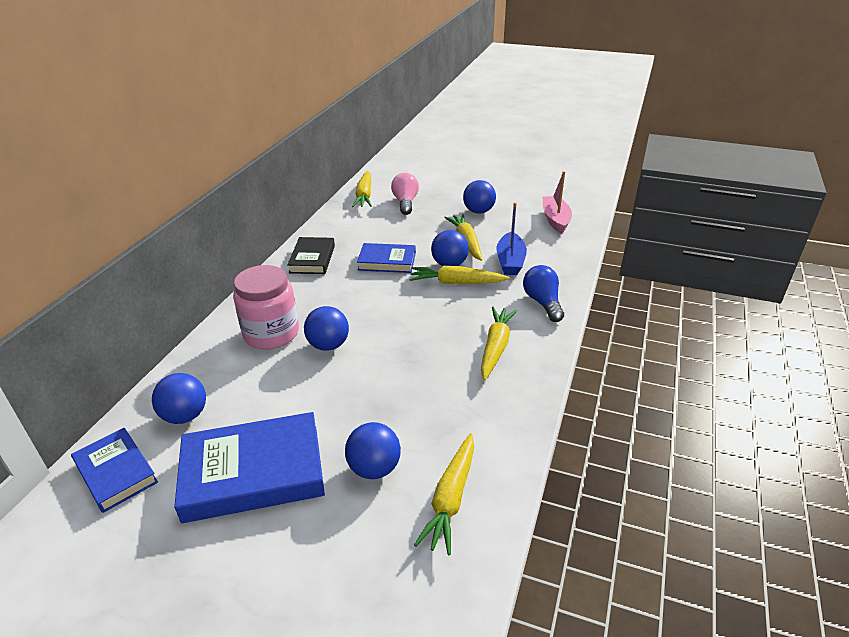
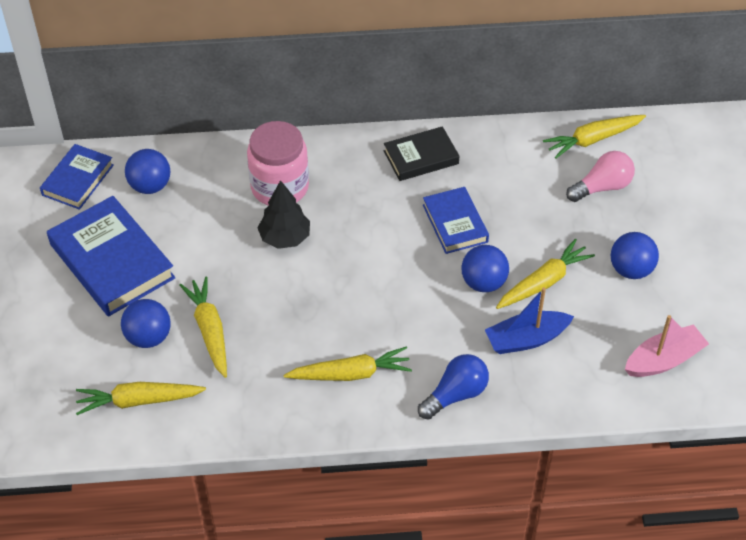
camera: 65 degrees right, 15 degrees up
blue ball [304,306,349,351] -> black tree [257,180,310,249]
yellow carrot [409,266,510,284] -> yellow carrot moved to [179,276,227,378]

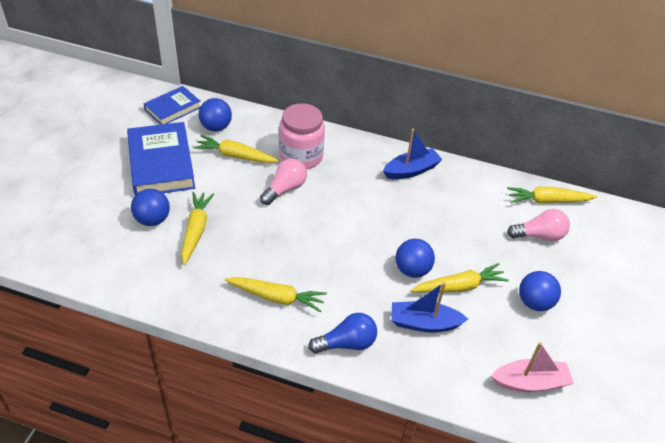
camera: 20 degrees right, 5 degrees down
yellow carrot [76,382,206,415] -> yellow carrot moved to [194,135,279,163]
black tree [257,180,310,249] -> pink light bulb [260,158,307,205]
black book [384,126,459,181] -> blue boat [383,129,442,179]
blue book [423,187,489,254] -> none

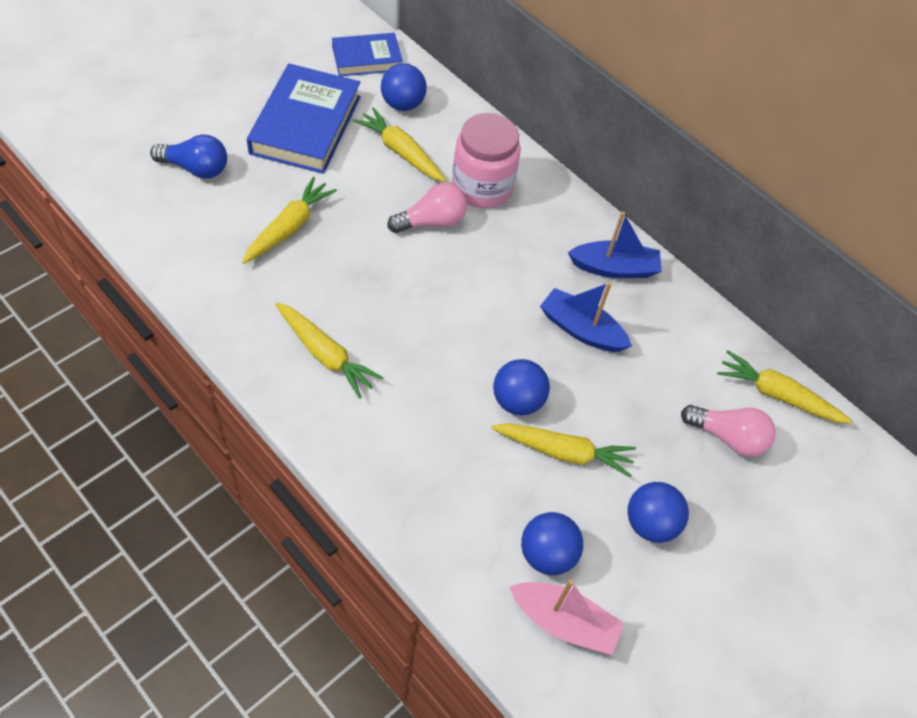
camera: 25 degrees right, 10 degrees up
blue ball [131,189,170,226] -> blue ball moved to [521,512,583,575]
blue light bulb [308,313,377,354] -> blue light bulb moved to [150,134,227,178]
blue boat [391,282,468,332] -> blue boat moved to [540,282,632,352]

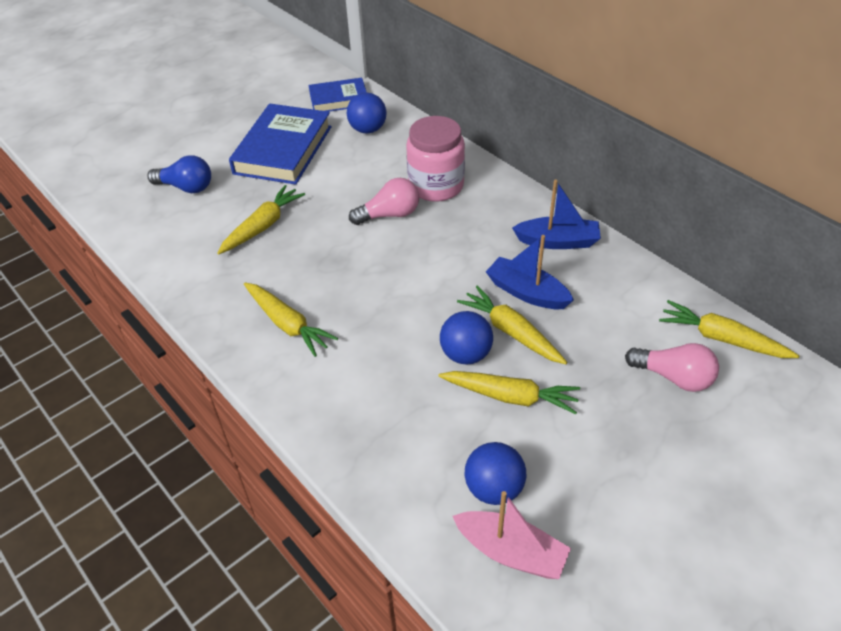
camera: 10 degrees right, 10 degrees down
yellow carrot [353,107,446,182] -> yellow carrot moved to [457,286,567,364]
blue ball [627,482,689,543] -> none

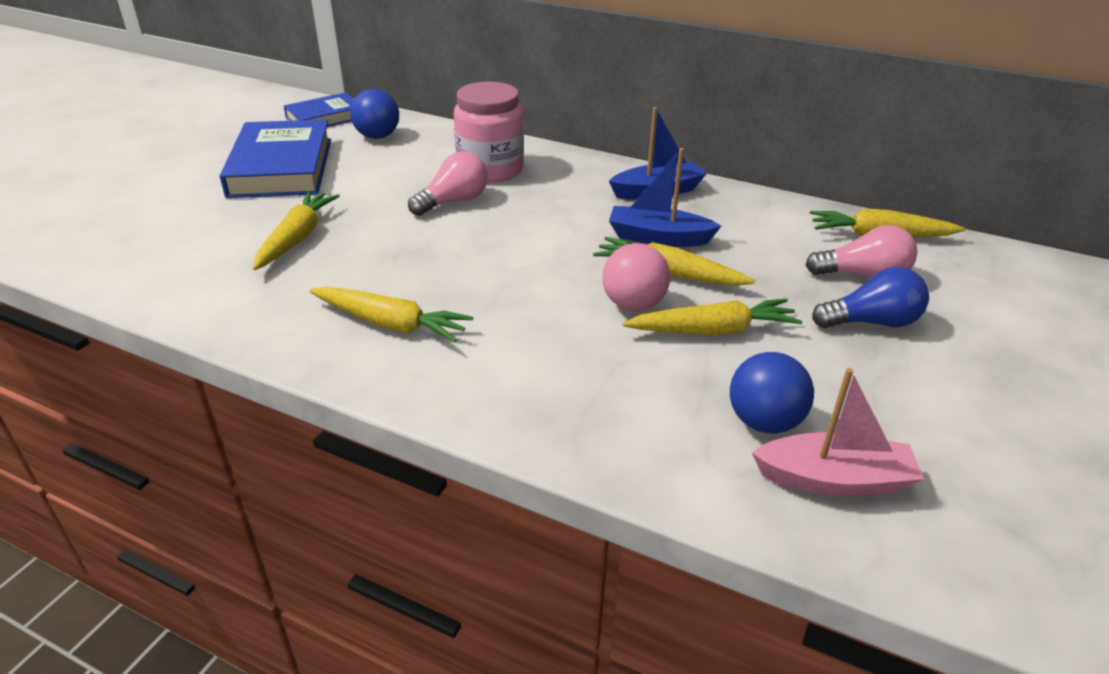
camera: 25 degrees left, 10 degrees down
blue light bulb [147,155,211,193] -> blue light bulb moved to [812,267,929,328]
blue ball [440,311,493,365] -> pink ball [602,243,670,311]

